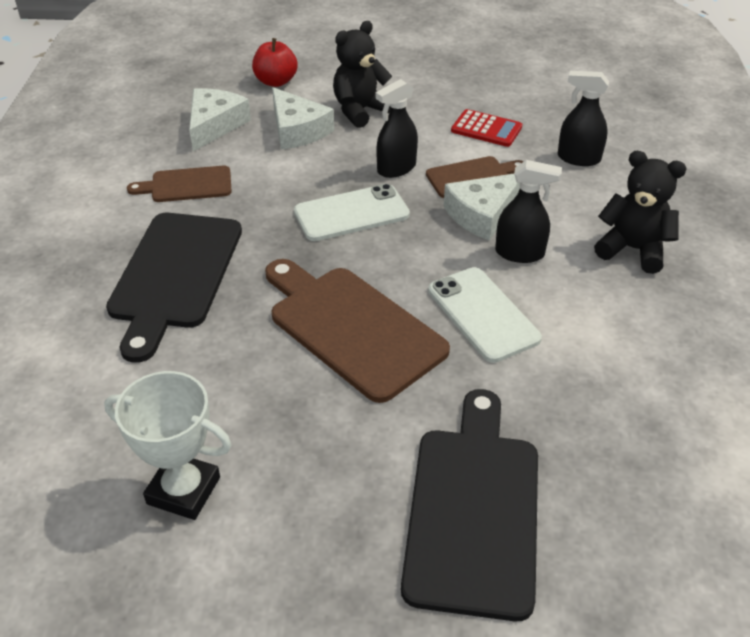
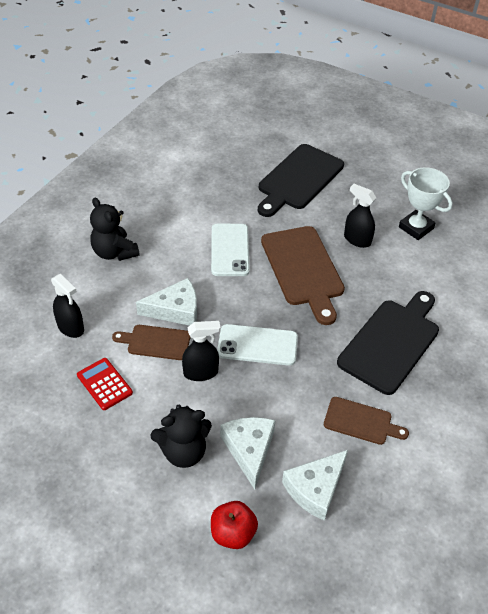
camera: 155 degrees left, 5 degrees up
black spray bottle [495,160,562,263] -> black spray bottle moved to [344,184,376,248]

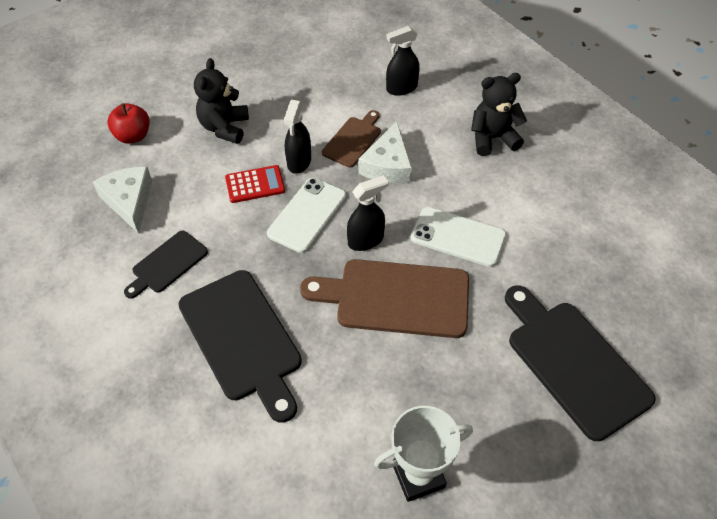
camera: 115 degrees right, 5 degrees up
red calculator [77,358,133,410] -> red calculator moved to [225,165,285,203]
white cheese [220,417,276,490] -> none
brown cutting board [324,397,409,445] -> black cutting board [124,231,208,299]
black spray bottle [344,184,376,248] -> black spray bottle moved to [347,175,388,251]

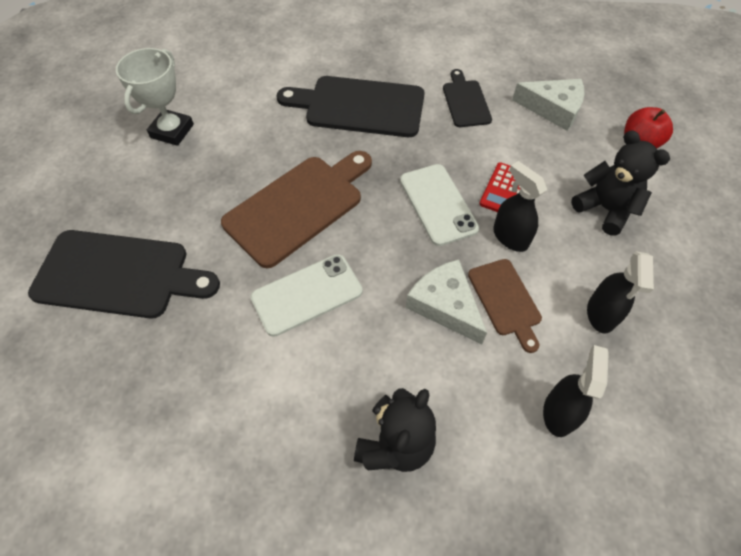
camera: 130 degrees right, 5 degrees up
black spray bottle [347,175,388,251] -> black spray bottle moved to [587,251,654,333]

